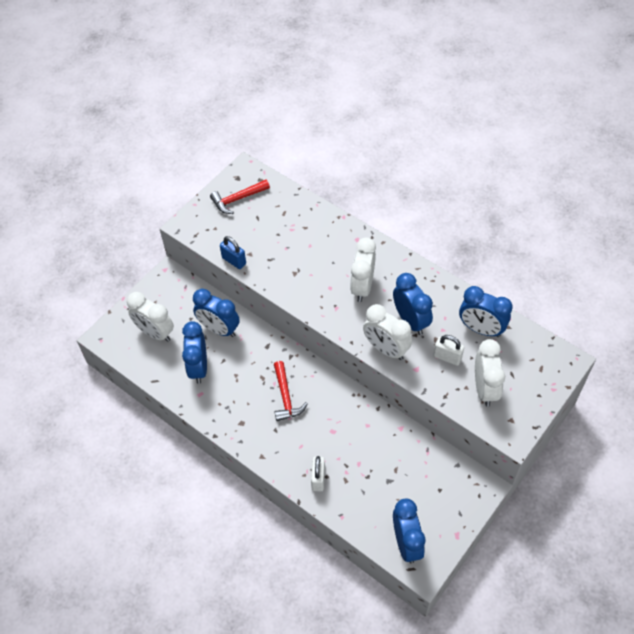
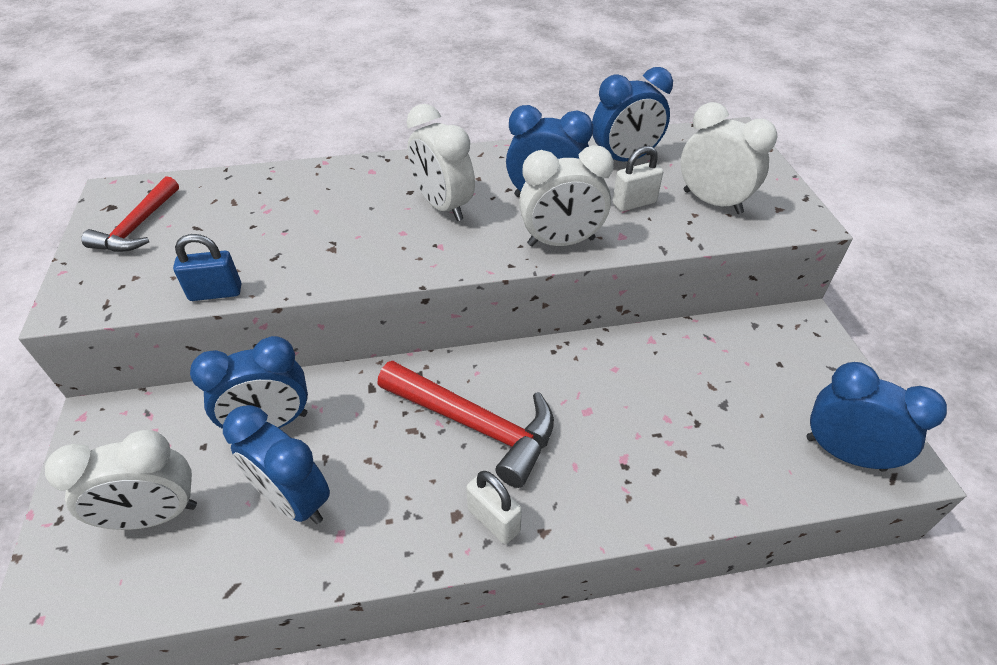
camera: 50 degrees left, 10 degrees down
red hammer [274,361,308,421] -> red hammer [377,361,554,488], size x1.54
white padlock [311,456,325,491] -> white padlock moved to [466,471,522,544]

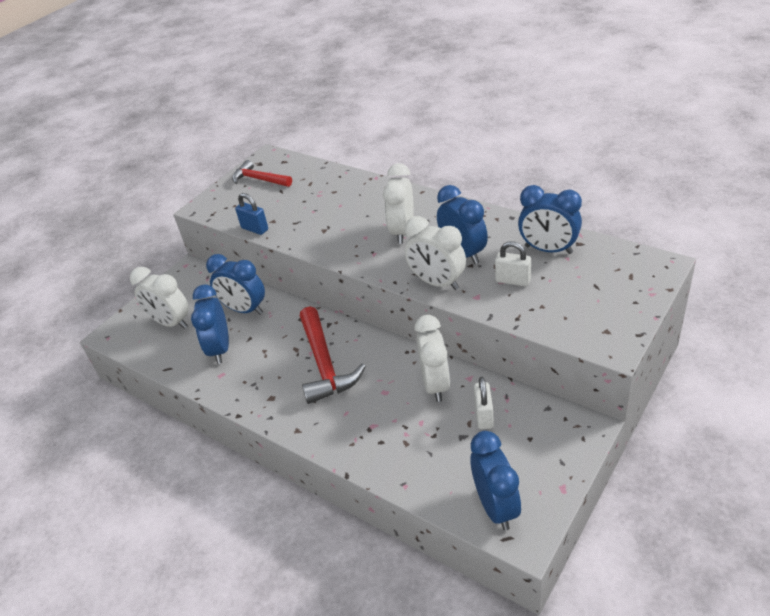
camera: 50 degrees right, 5 degrees down
red hammer [81,176,179,252] -> red hammer turned 60 degrees clockwise [232,160,292,187]
white padlock [466,471,522,544] -> white padlock moved to [474,377,494,429]
white clock [680,102,777,214] -> white clock moved to [415,315,450,402]

